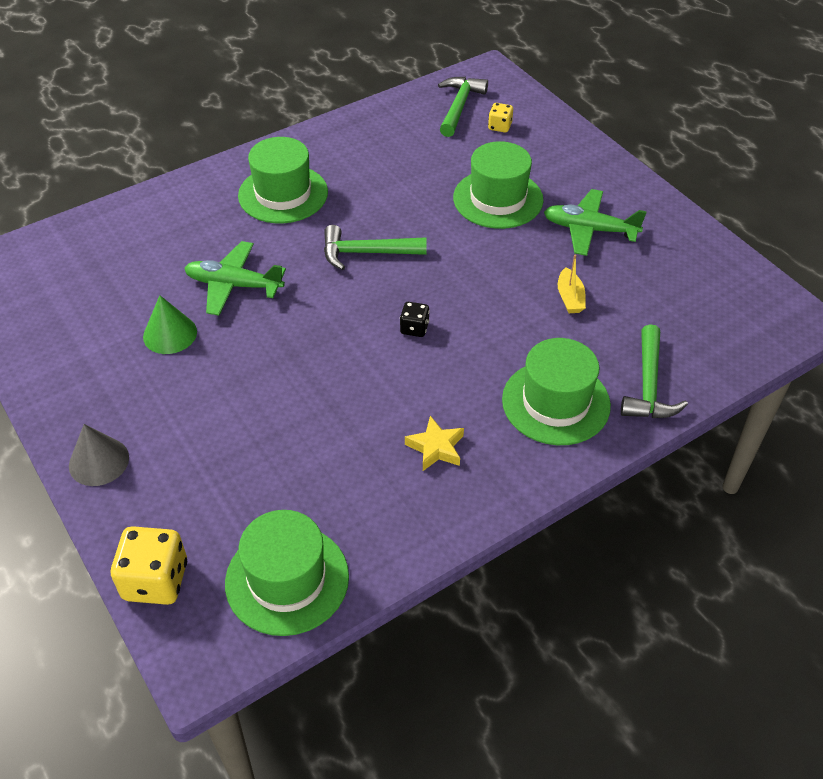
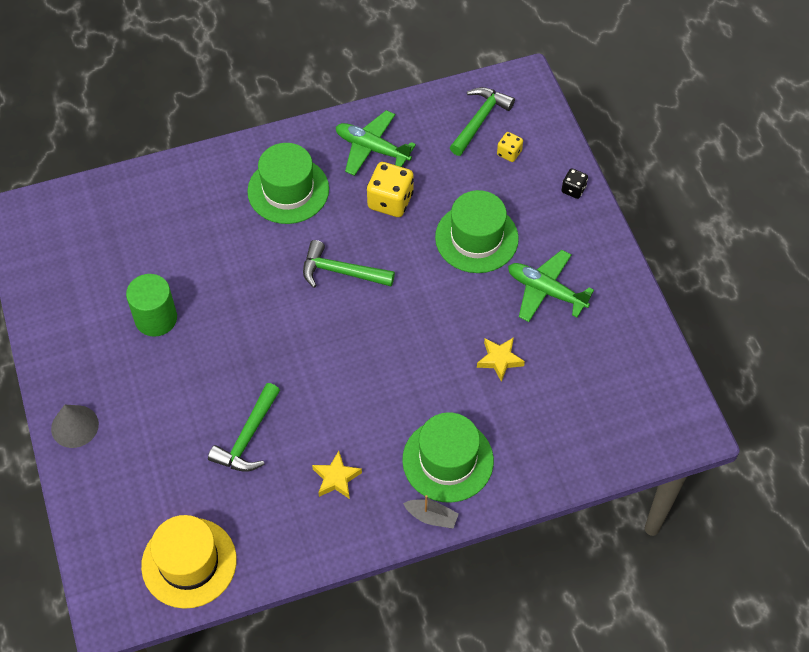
camera: 15 degrees right, 10 degrees up
yellow dice [111,526,187,605] -> yellow dice moved to [367,162,414,217]
green cone [143,295,197,354] -> green cylinder [126,274,177,337]
green plane [184,241,286,316] -> green plane moved to [336,110,416,176]
green hat [225,510,349,636] -> yellow hat [141,515,237,609]
black dice [400,302,430,337] -> black dice moved to [561,168,588,199]
yellow boat [558,255,586,313] -> yellow star [477,337,525,382]
green hammer [621,324,688,418] -> green hammer moved to [208,383,280,472]
none -> grey boat [403,495,459,528]

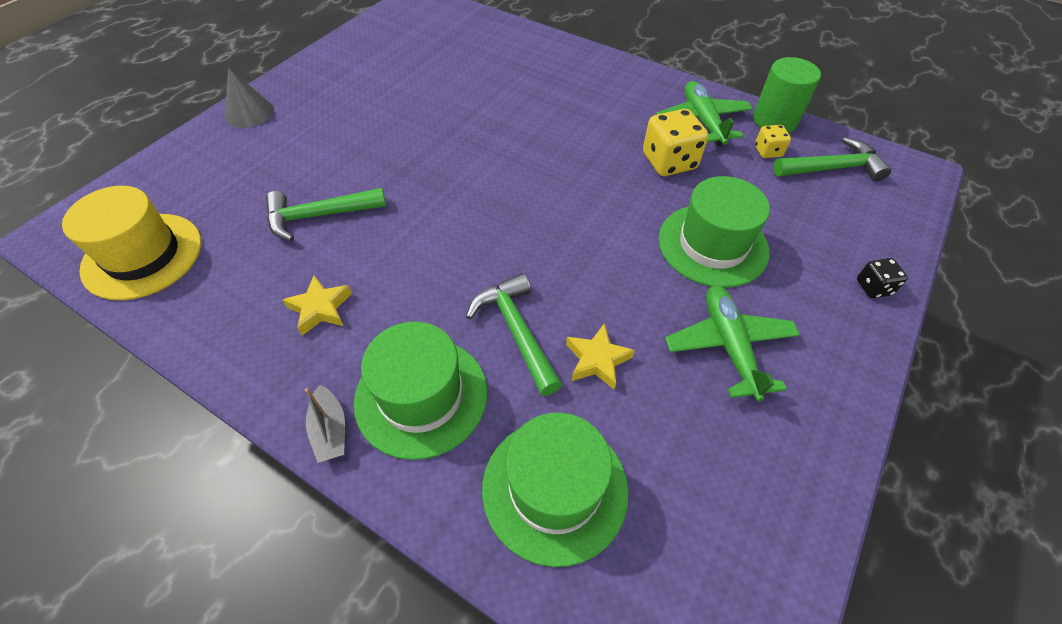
camera: 50 degrees right, 5 degrees down
green cylinder [126,274,177,337] -> green cylinder moved to [753,57,821,133]
green hat [247,143,329,224] -> green hat moved to [482,412,629,567]
green hammer [303,240,395,288] -> green hammer moved to [466,273,562,396]
yellow dice [497,132,523,162] -> yellow dice moved to [755,125,791,158]

